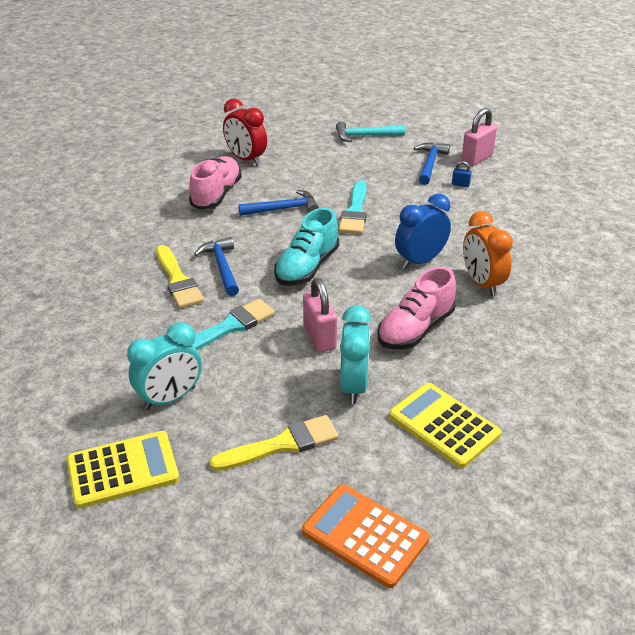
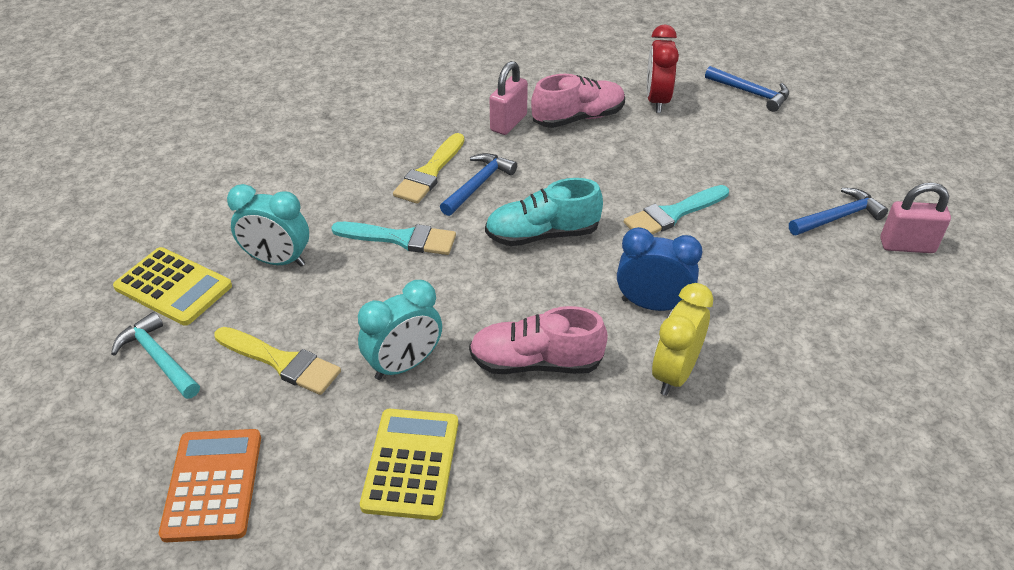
camera: 50 degrees right, 5 degrees up
blue hammer [238,190,319,216] -> blue hammer moved to [705,66,789,112]
pink padlock [303,278,337,352] -> pink padlock moved to [490,61,528,135]
turquoise hammer [336,121,405,142] -> turquoise hammer moved to [111,312,200,399]
blue padlock [452,161,472,187] -> none
orange clock [463,211,513,296] -> yellow clock [652,283,713,396]

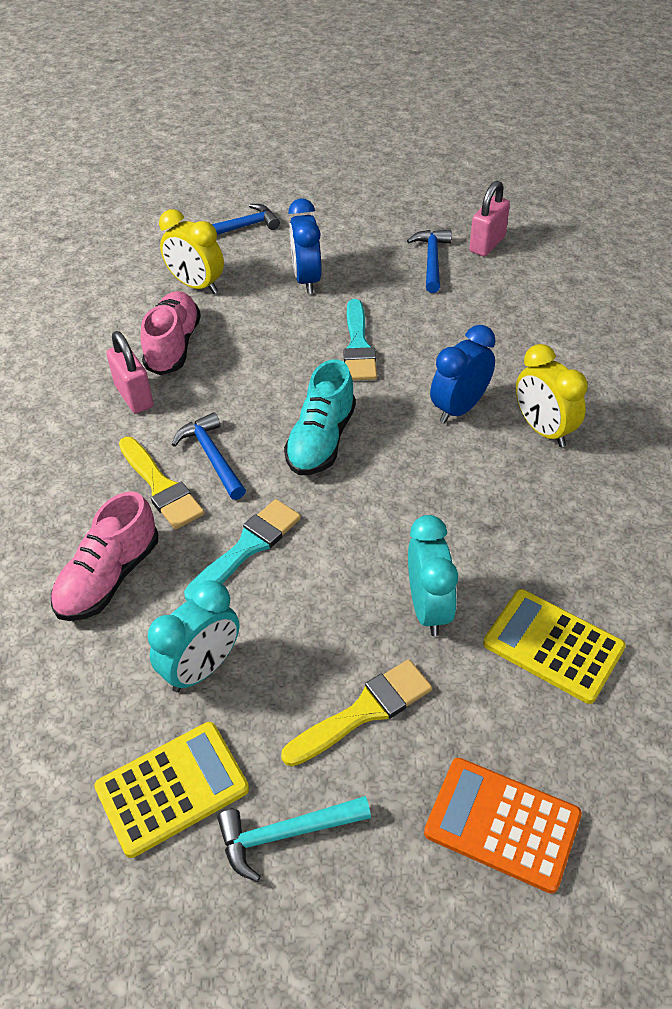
camera: 60 degrees left, 5 degrees up
pink shoe [469,306,608,374] -> pink shoe moved to [51,491,158,621]
red clock [647,25,679,113] -> yellow clock [159,209,224,294]
none -> blue clock [288,198,322,294]

